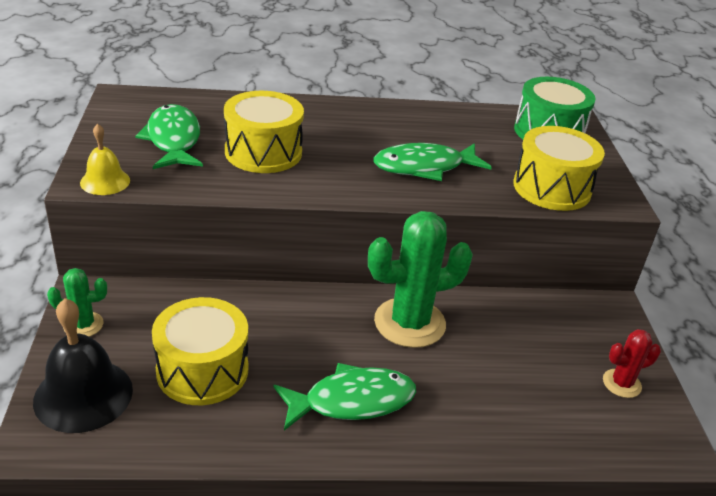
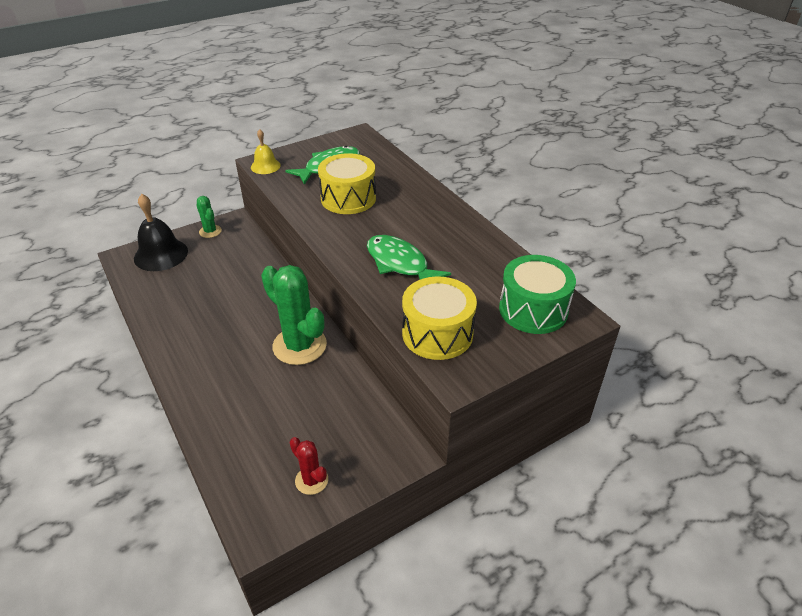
camera: 65 degrees right, 5 degrees up
yellow drum [152,297,248,405] -> none
green fish [274,363,416,431] -> none

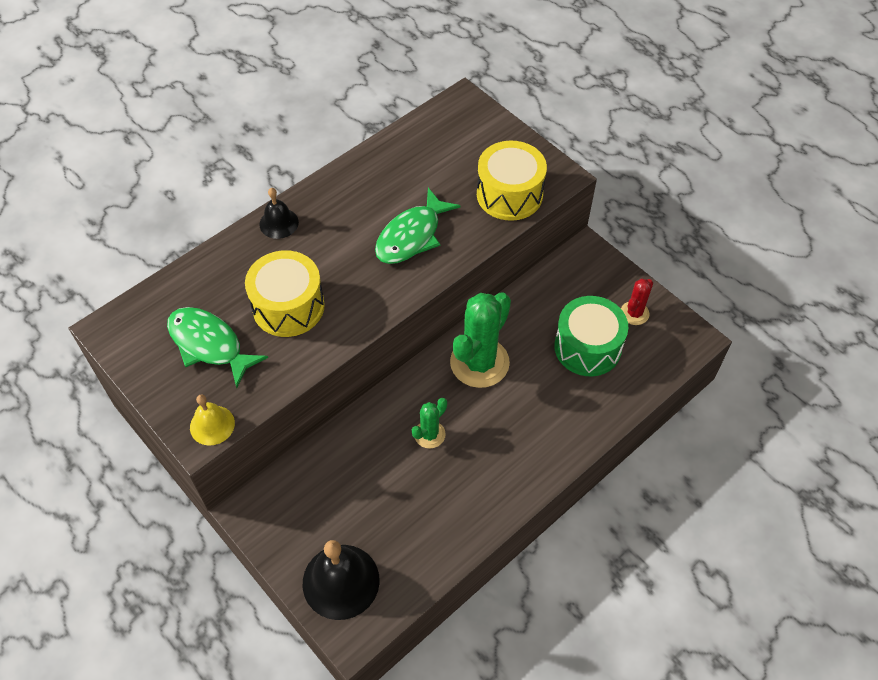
camera: 100 degrees left, 15 degrees up
green cactus [196,196,222,238] -> green cactus moved to [412,398,447,448]
green drum [499,255,576,334] -> green drum moved to [554,296,628,376]
none -> black bell [259,188,299,239]

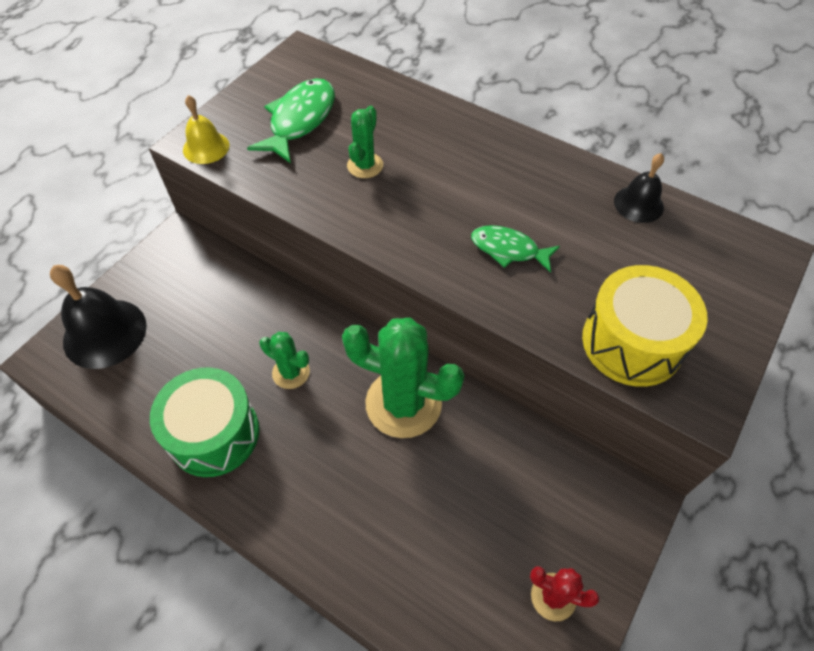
camera: 75 degrees right, 0 degrees up
yellow drum [245,250,325,337] -> green cactus [347,105,383,178]
black bell [259,188,299,239] -> black bell moved to [614,153,664,223]
green fish [375,188,461,264] -> green fish [471,225,560,273], size x0.64
green drum [554,296,628,376] -> green drum moved to [150,368,259,477]

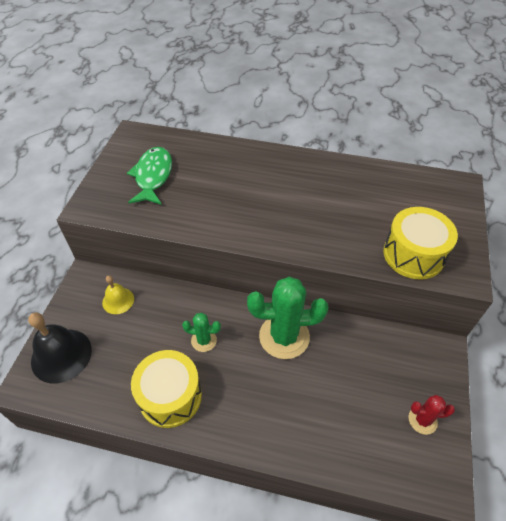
camera: 20 degrees left, 5 degrees down
green drum [150,368,259,477] -> yellow drum [131,350,202,428]
yellow bell [183,95,229,164] -> yellow bell moved to [102,276,134,314]
green cactus [347,105,383,178] -> none
green fish [471,225,560,273] -> none
black bell [614,153,664,223] -> none

